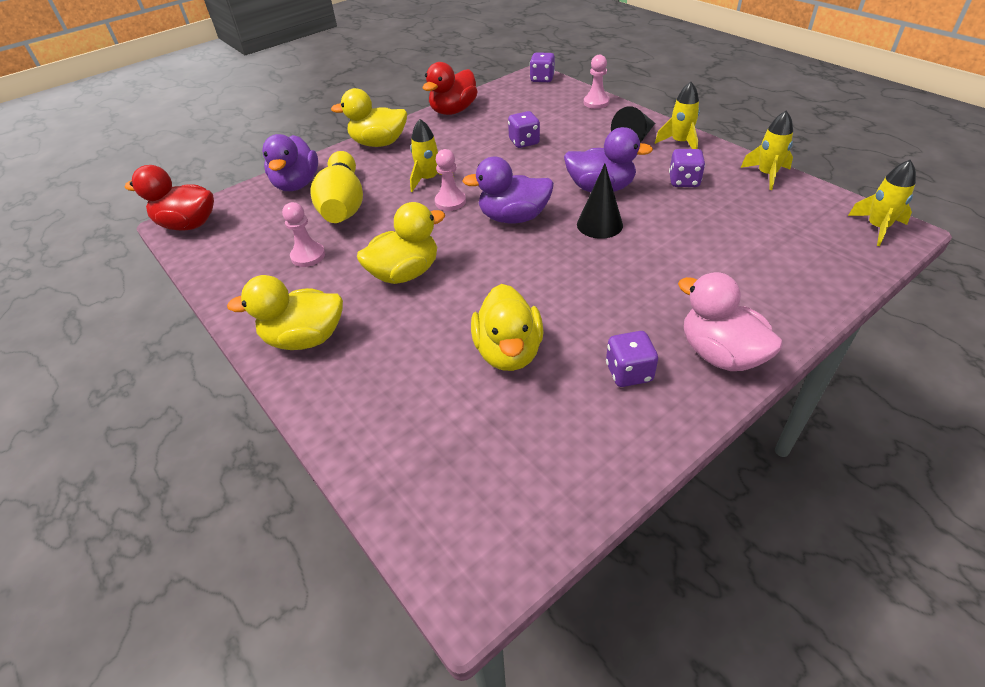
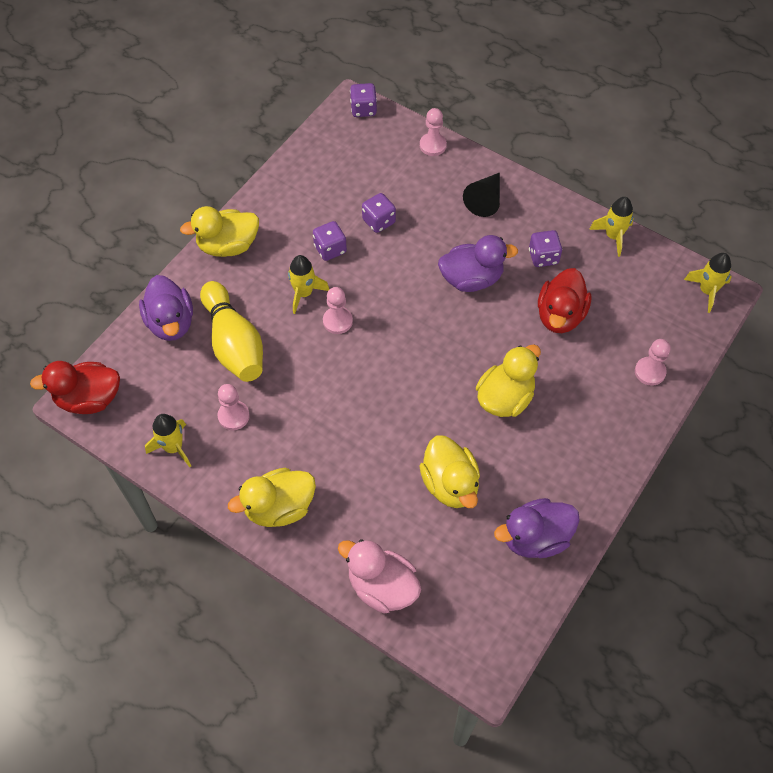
camera: 20 degrees left, 15 degrees up
yellow duck [357,202,445,284] -> yellow duck moved to [476,344,541,417]
red duck [423,62,478,115] -> red duck moved to [538,268,591,333]
purple duck [463,157,554,223] -> purple duck moved to [494,498,580,558]
black cone [577,164,623,239] -> none
purple dice [606,331,658,387] -> purple dice moved to [313,221,347,261]
yellow rocket [655,82,700,149] -> yellow rocket moved to [145,414,191,467]
pink duck [678,272,783,371] -> pink duck moved to [338,539,421,613]
none -> pink pawn [635,339,670,386]

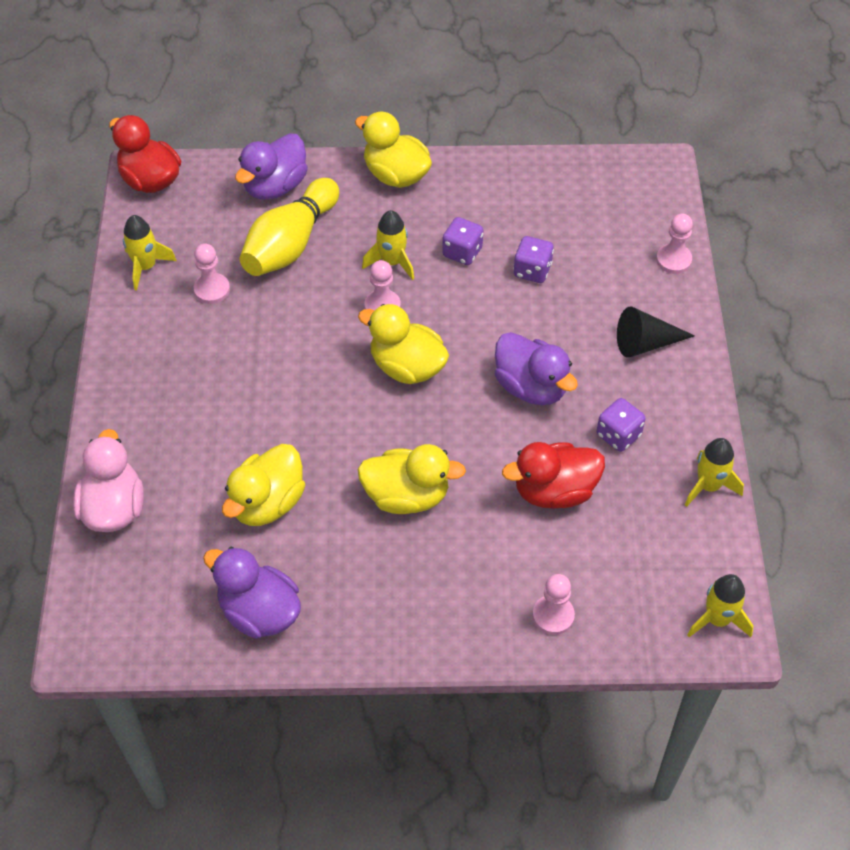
camera: 55 degrees right, 5 degrees down
yellow duck [228,468,316,527] -> yellow duck moved to [358,304,449,384]
purple dice [350,83,377,117] -> none

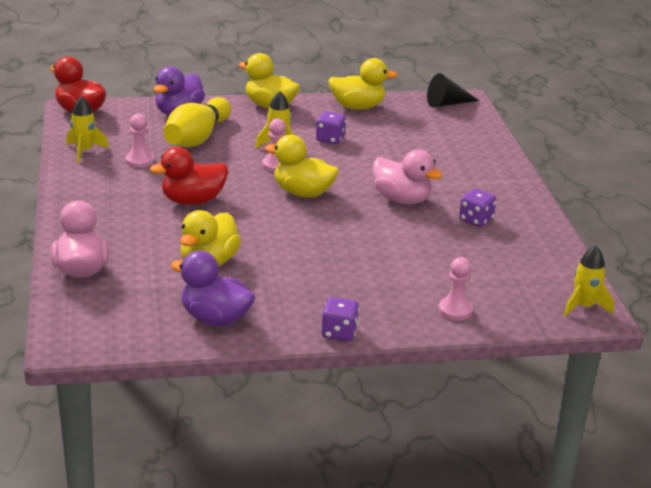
camera: 10 degrees left, 25 degrees down
yellow duck [357,444,466,514] -> yellow duck moved to [328,58,398,110]
purple duck [495,332,578,405] -> pink duck [373,150,442,204]
red duck [502,442,605,509] -> red duck moved to [150,147,228,205]
purple dice [513,236,554,283] -> purple dice moved to [321,297,359,341]
black cone [617,307,695,358] -> black cone moved to [427,73,479,107]
pink pawn [656,213,693,274] -> none
yellow rocket [685,438,744,507] -> none

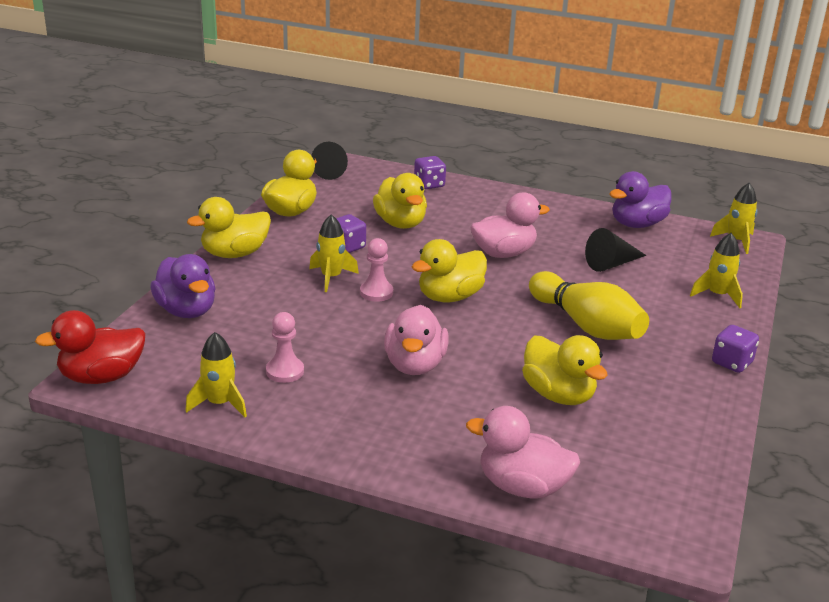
camera: 60 degrees left, 0 degrees up
red duck [150,147,228,205] -> pink duck [384,305,449,375]
yellow bowling pin [163,97,231,147] -> yellow bowling pin moved to [529,271,649,340]
purple duck [170,251,255,326] -> purple duck moved to [610,171,671,228]
pink pawn [439,257,473,320] -> yellow rocket [690,233,743,308]
purple dice [459,189,496,227] -> purple dice moved to [414,156,446,189]
none -> yellow duck [373,173,427,229]
none -> black cone [585,228,646,272]

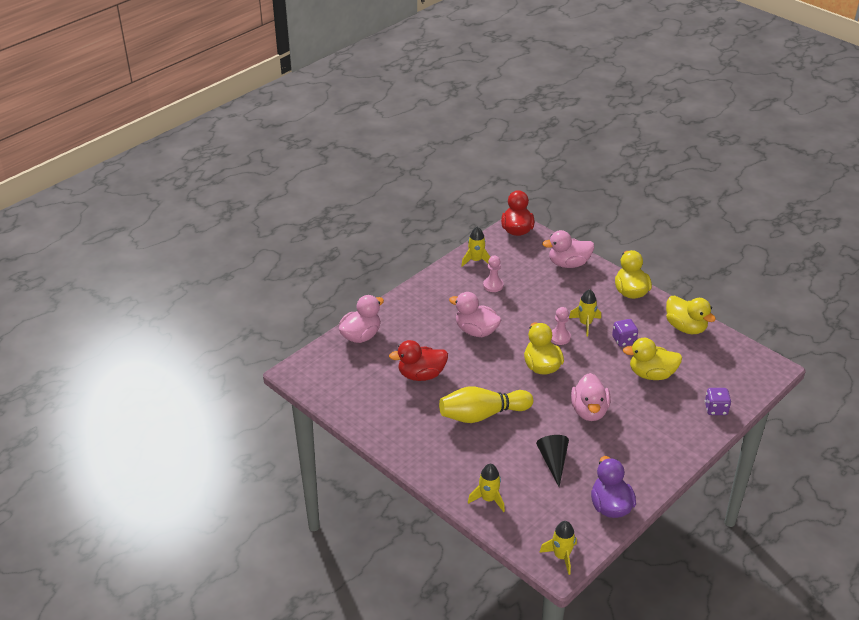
camera: 115 degrees right, 10 degrees up
purple duck [150,254,216,318] -> pink duck [542,230,594,268]
black cone [311,142,348,180] -> none
yellow duck [522,335,608,405] -> red duck [389,340,448,381]
purple dice [712,325,759,373] -> none

